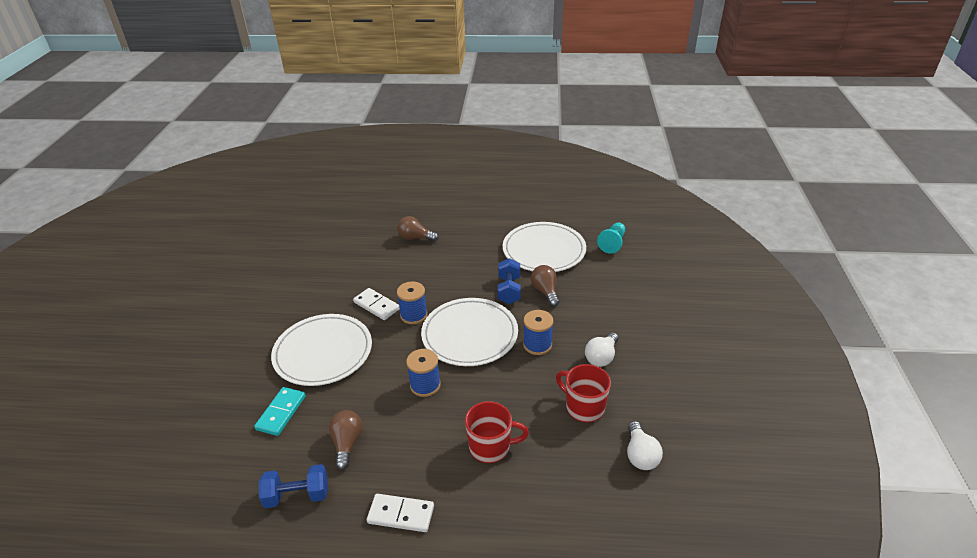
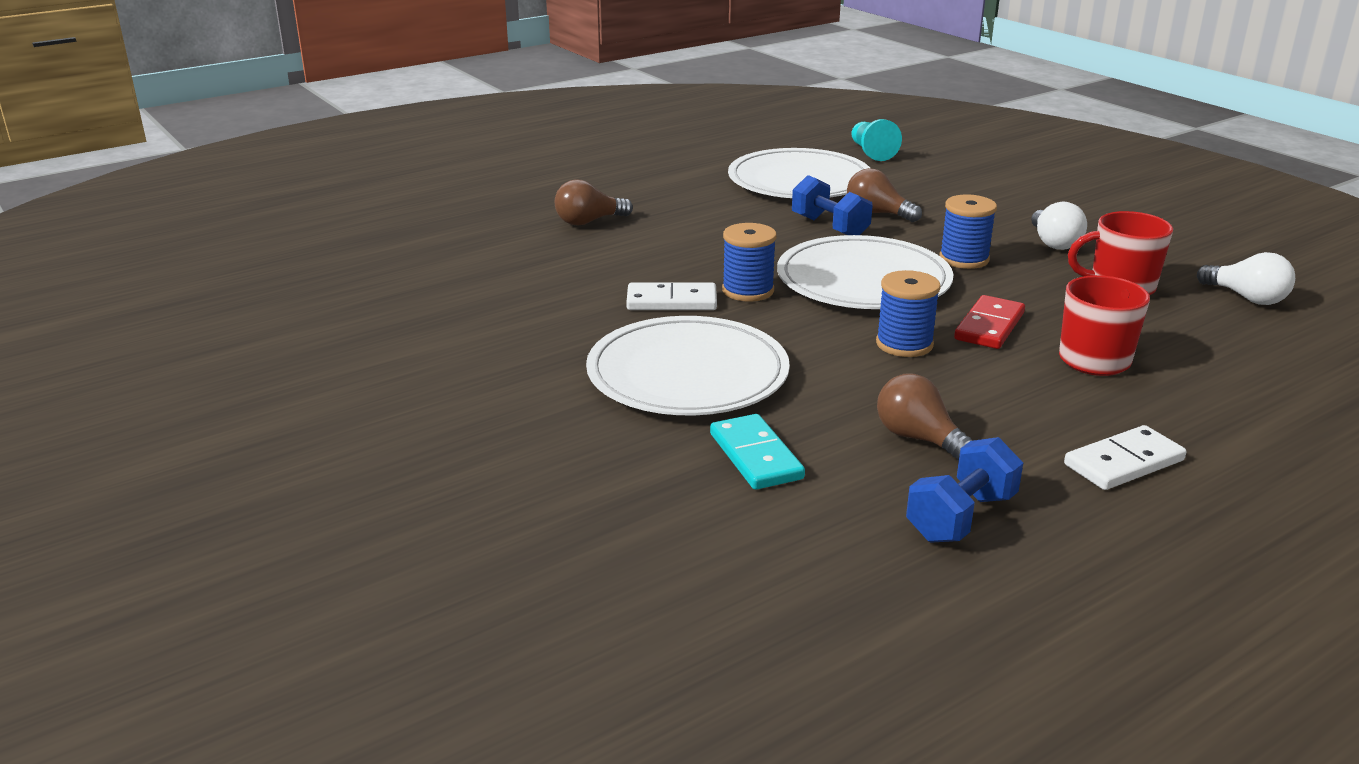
camera: 40 degrees left, 10 degrees down
none -> red domino [954,295,1025,349]

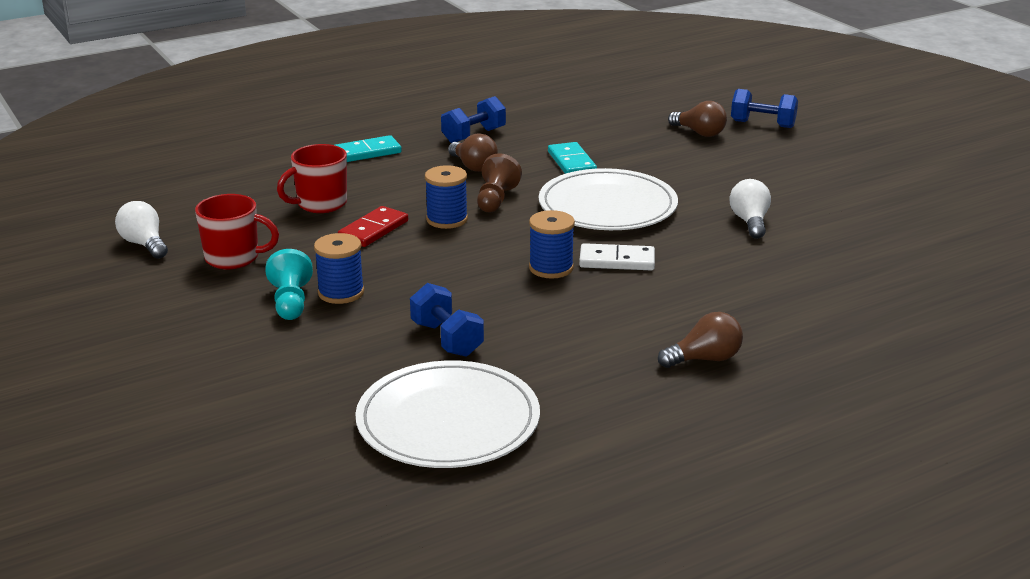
camera: 175 degrees left, 0 degrees up
white plate [777,235,953,309] -> none
brown light bulb [847,168,922,222] -> brown light bulb moved to [668,101,727,137]
turquoise pawn [851,119,902,161] -> turquoise pawn moved to [265,249,313,320]
white light bulb [1031,201,1087,250] -> white light bulb moved to [729,179,771,239]
white domino [1064,425,1186,490] -> turquoise domino [335,135,402,162]
none -> brown pawn [477,153,522,212]
none -> blue dumbbell [731,89,798,128]

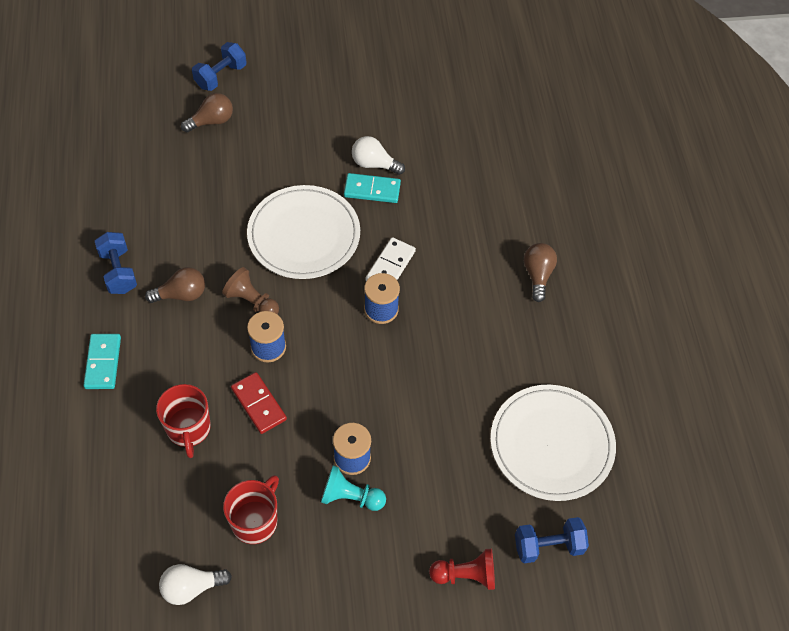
camera: 70 degrees left, 30 degrees up
blue dumbbell [410,283,484,357] -> blue dumbbell moved to [515,517,589,563]
turquoise domino [548,142,597,174] -> turquoise domino moved to [344,173,401,203]
none -> red pawn [429,549,495,590]

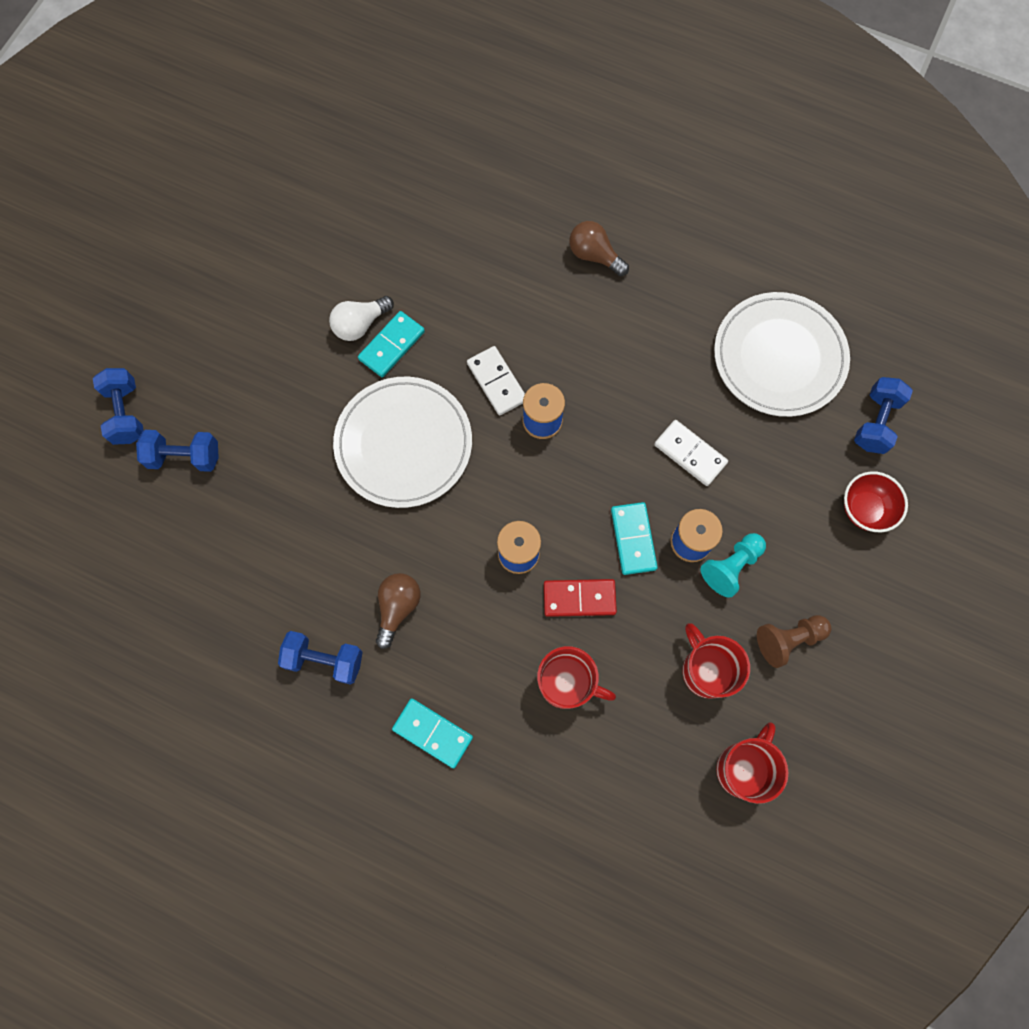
camera: 55 degrees left, 15 degrees up
white light bulb [159,564,232,605] -> red mug [716,722,788,804]
brown light bulb [181,93,233,132] -> blue dumbbell [136,430,219,472]
brown pawn [222,267,279,314] -> brown pawn moved to [757,615,831,668]
red pawn [429,549,495,590] -> red bowl [844,471,908,532]
none -> turquoise domino [611,502,658,575]
none -> white domino [654,420,728,486]

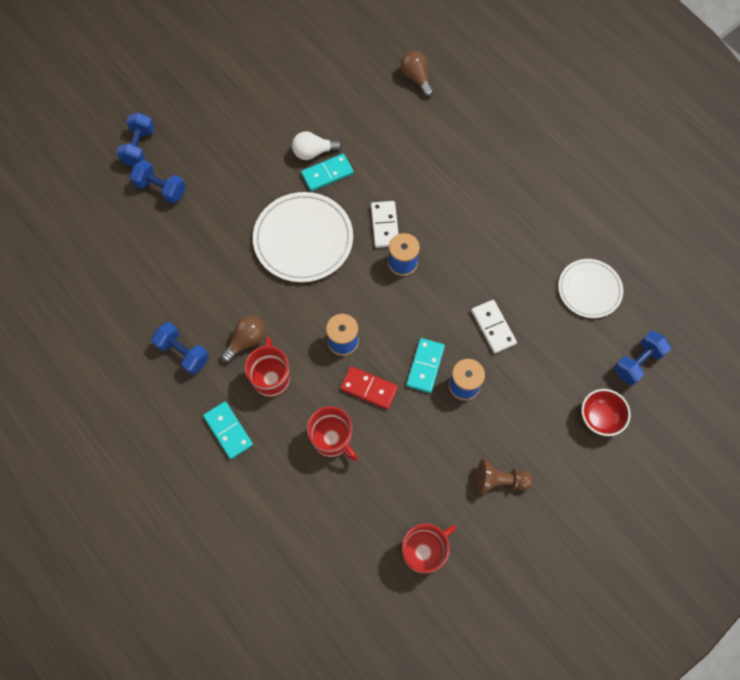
camera: 25 degrees right, 5 degrees down
brown light bulb [569,221,629,276] -> brown light bulb moved to [400,51,434,97]
red mug [682,623,750,699] -> red mug moved to [245,337,290,397]
turquoise pawn [700,533,766,598] -> none
white plate [714,292,850,417] -> white plate [558,259,623,318], size x0.63

